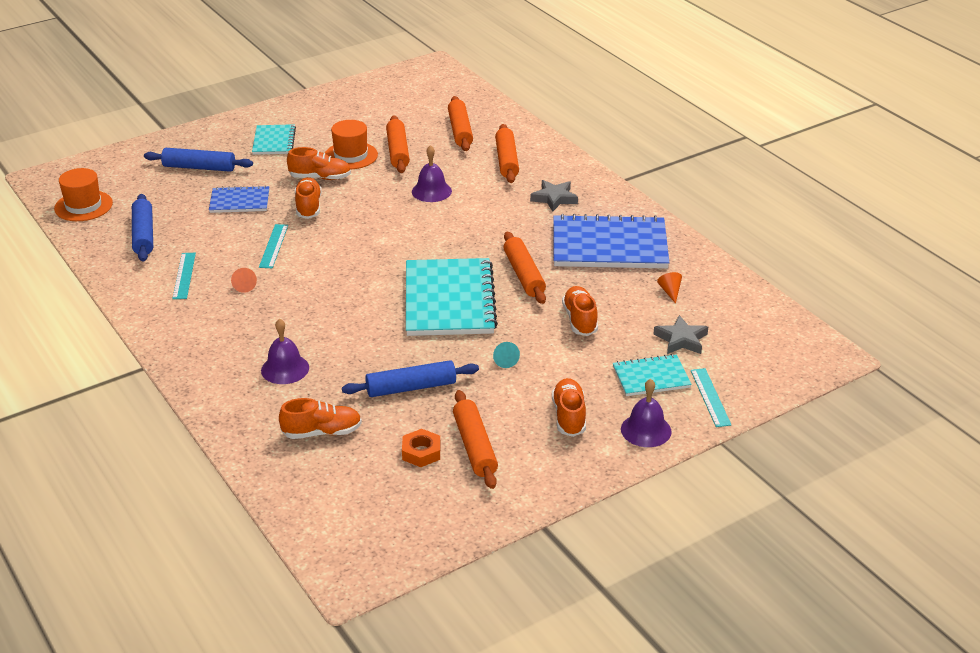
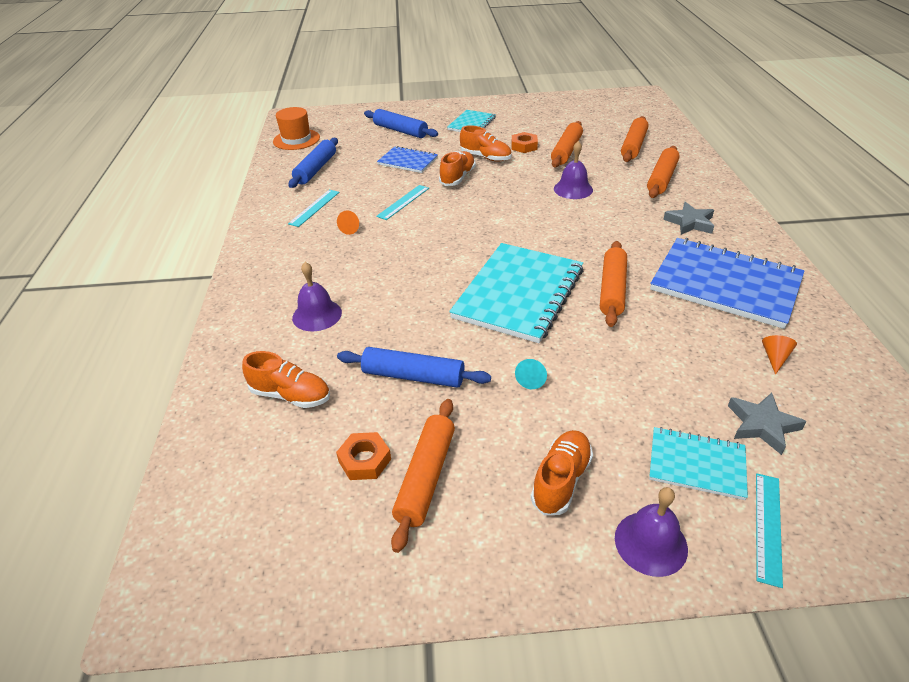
camera: 30 degrees right, 5 degrees up
orange hat [325,120,378,169] -> orange nut [511,132,538,153]
orange shoe [562,286,598,336] -> none

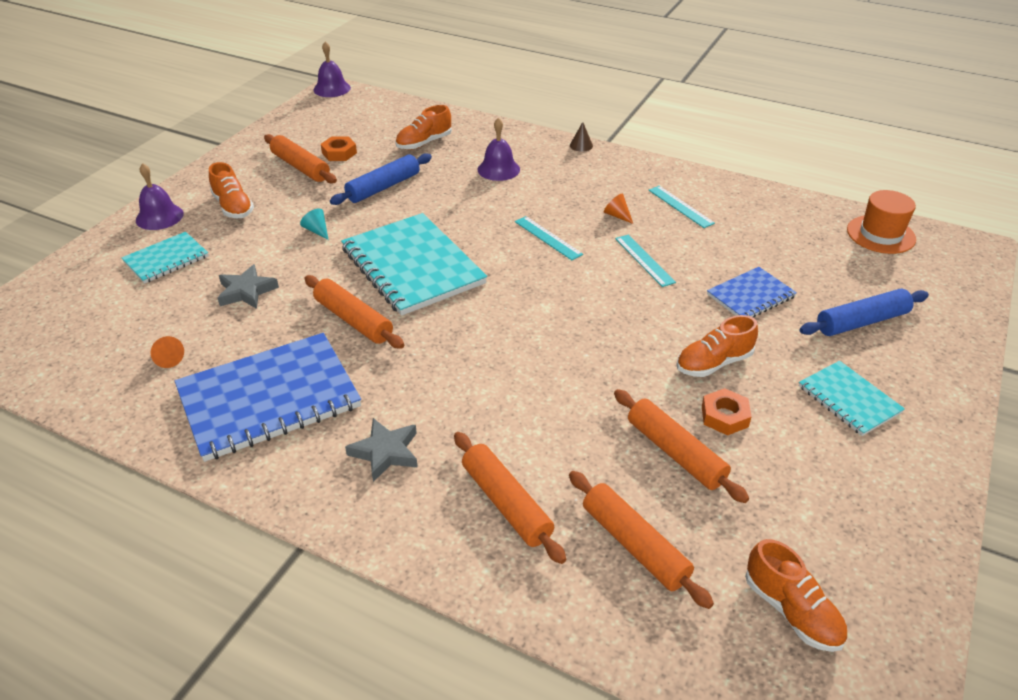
camera: 120 degrees right, 0 degrees up
blue rolling pin [289,138,338,188] -> none
orange shoe [439,151,476,186] -> orange shoe moved to [745,539,847,652]
purple bell [554,141,593,199] -> purple bell moved to [313,42,351,97]
grey star [728,393,807,455] -> grey star moved to [218,264,279,309]
turquoise ruler [756,473,783,588] -> turquoise ruler moved to [515,216,583,260]
none -> brown cone [570,122,593,152]

